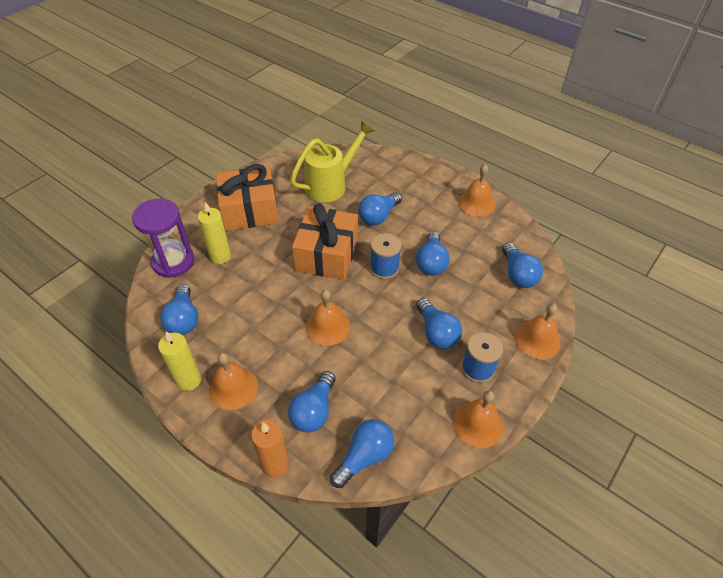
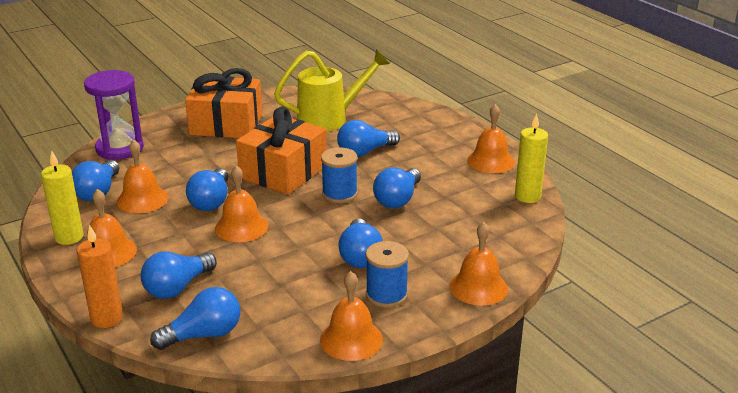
camera: 20 degrees right, 20 degrees down
yellow candle [198,202,231,264] -> yellow candle moved to [515,114,548,203]
blue light bulb [502,243,543,288] -> blue light bulb moved to [186,169,228,211]
none -> orange bell [117,139,168,213]

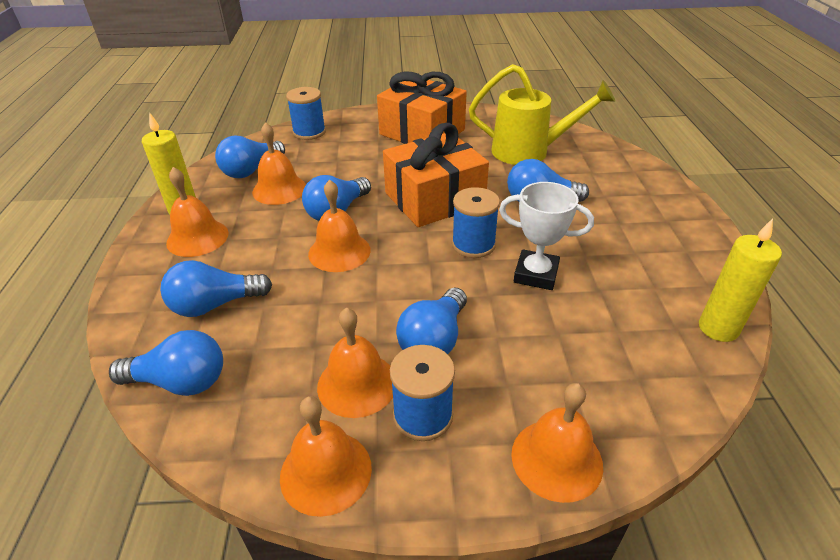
camera: 30 degrees right, 10 degrees up
orange candle [77,225,123,328] -> none
purple hourglass [84,70,144,160] -> blue spool [286,87,326,140]
blue light bulb [373,168,421,208] -> white trophy [499,182,594,290]
orange bell [467,104,515,173] -> orange bell moved to [317,307,393,418]

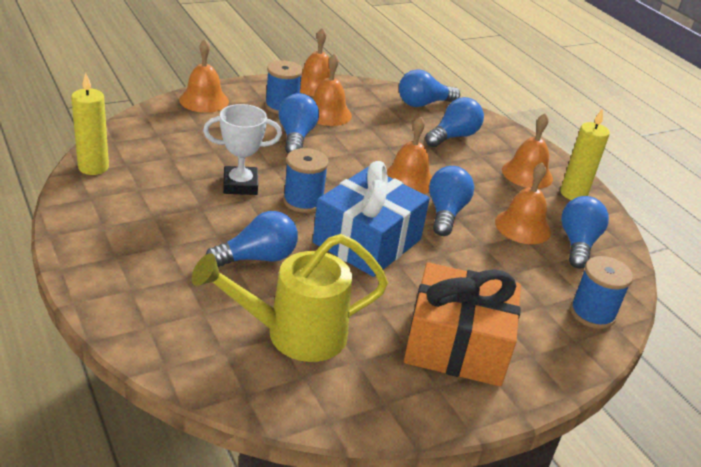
camera: 150 degrees right, 5 degrees down
orange gift [383,123,489,227] -> blue gift [313,161,430,277]

